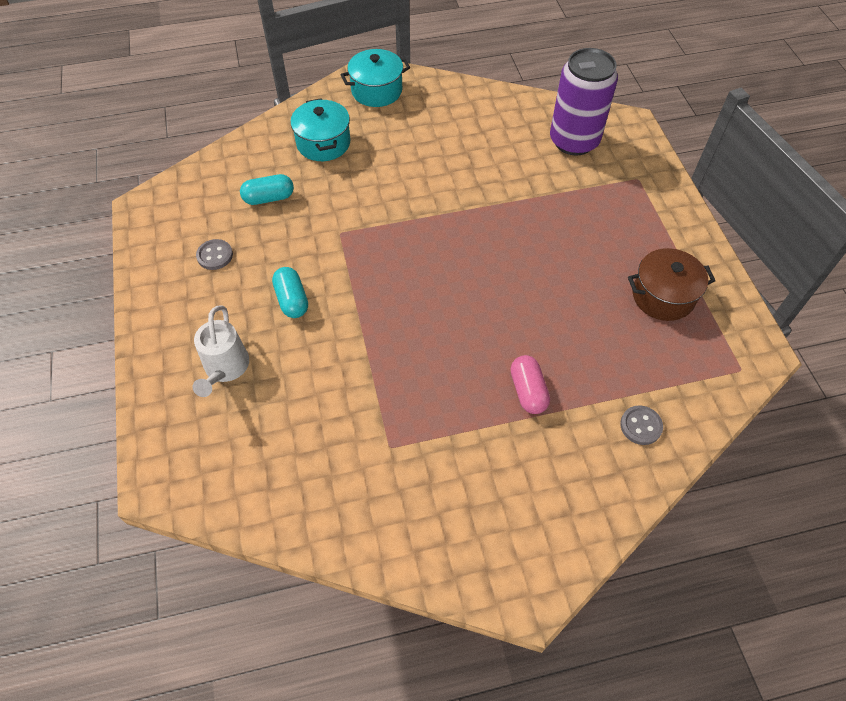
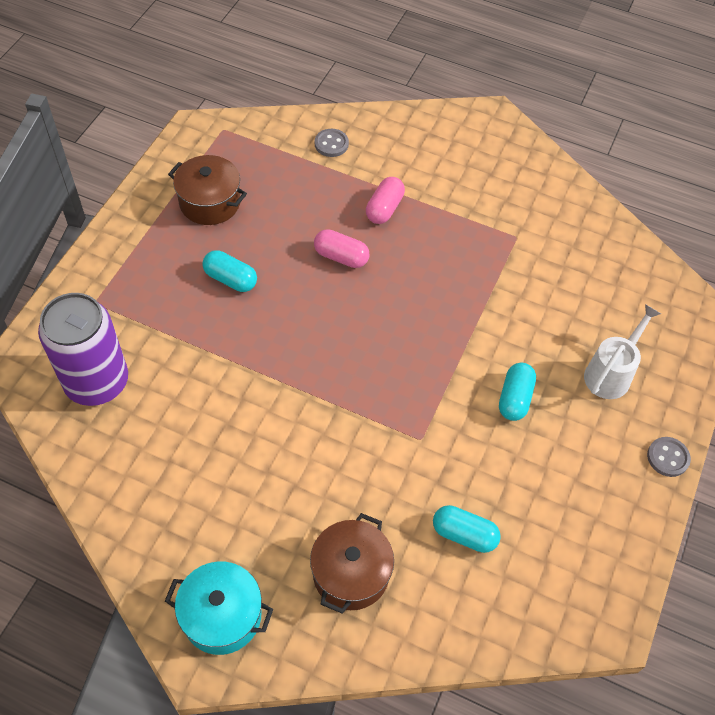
camera: 145 degrees left, 0 degrees up
grey button [196,239,233,270] -> grey button moved to [647,437,691,477]
turquoise pot [290,98,350,161] -> brown pot [310,513,394,614]
none -> turquoise capsule [202,250,257,292]
none -> pink capsule [314,229,369,268]

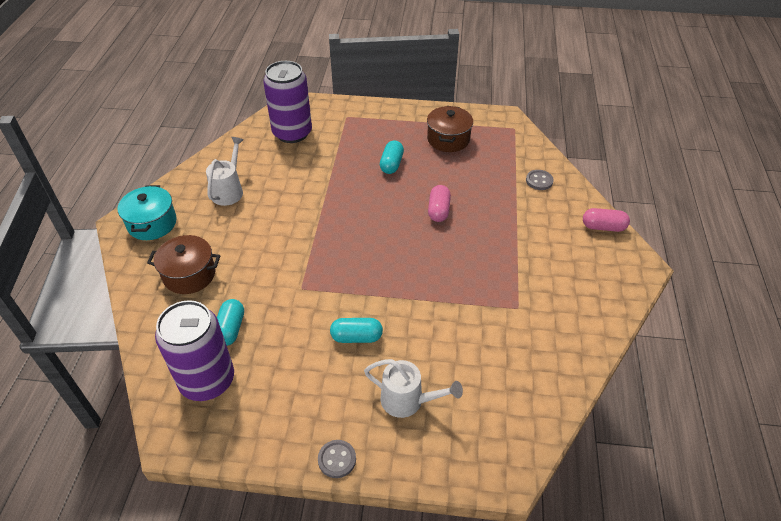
camera: 75 degrees right, 10 degrees down
pink capsule [366,177,405,224] -> pink capsule moved to [583,208,630,232]
none -> purple can [155,300,234,401]
none -> white watering can [206,137,243,206]

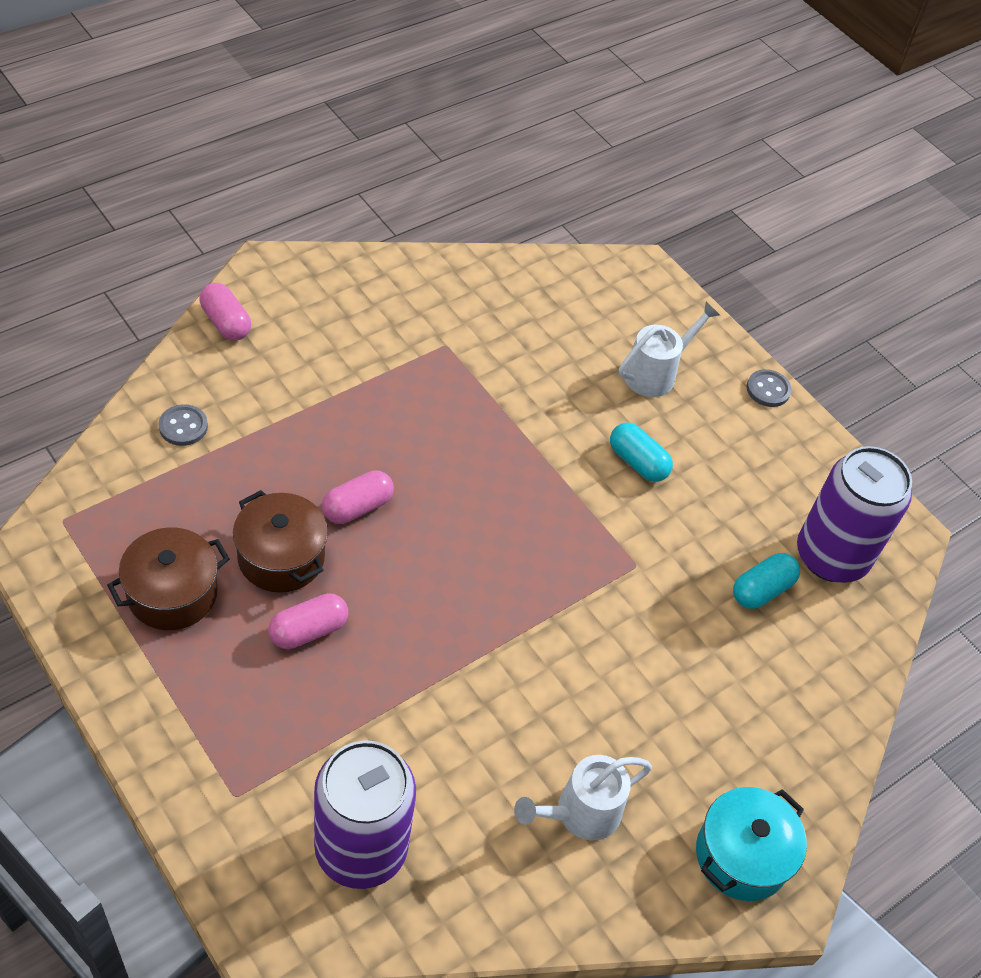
camera: 140 degrees left, 5 degrees up
brown pot [147,235,220,294] -> brown pot moved to [233,490,328,593]
white watering can [364,359,463,418] -> white watering can turned 75 degrees clockwise [619,302,720,397]
turquoise capsule [380,141,404,174] -> pink capsule [268,593,348,649]

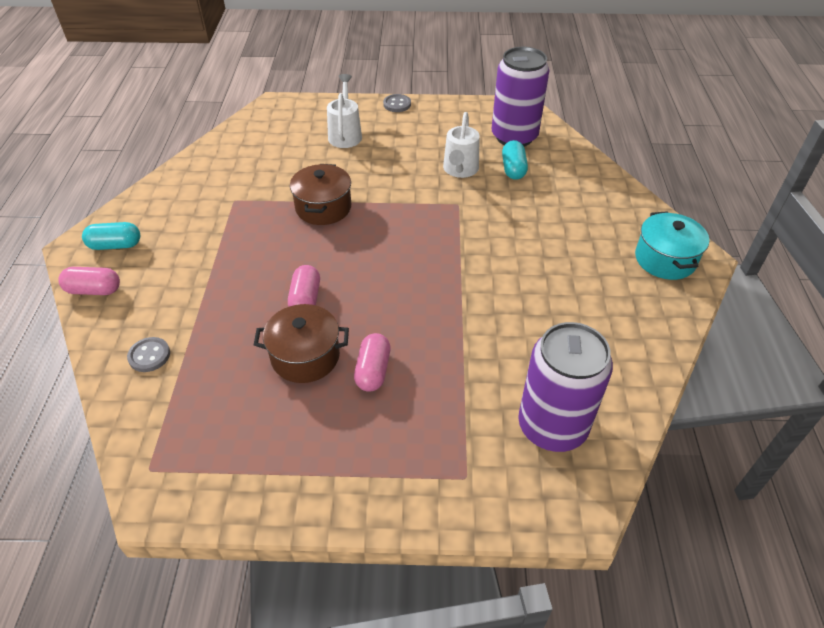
camera: 45 degrees left, 5 degrees down
brown pot [107,528,230,630] -> brown pot moved to [290,164,351,225]
white watering can [514,755,652,841] -> white watering can moved to [443,112,480,178]
turquoise capsule [610,422,673,482] -> turquoise capsule moved to [82,222,140,250]

